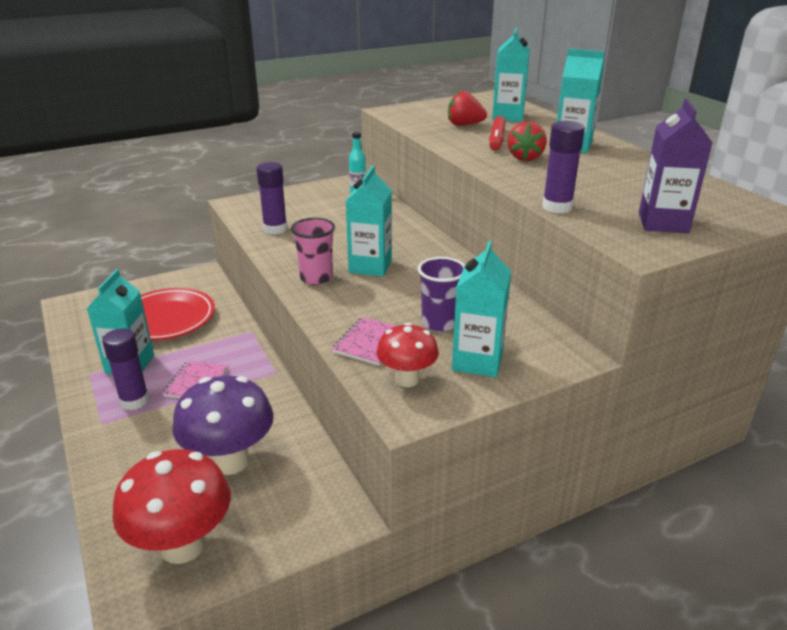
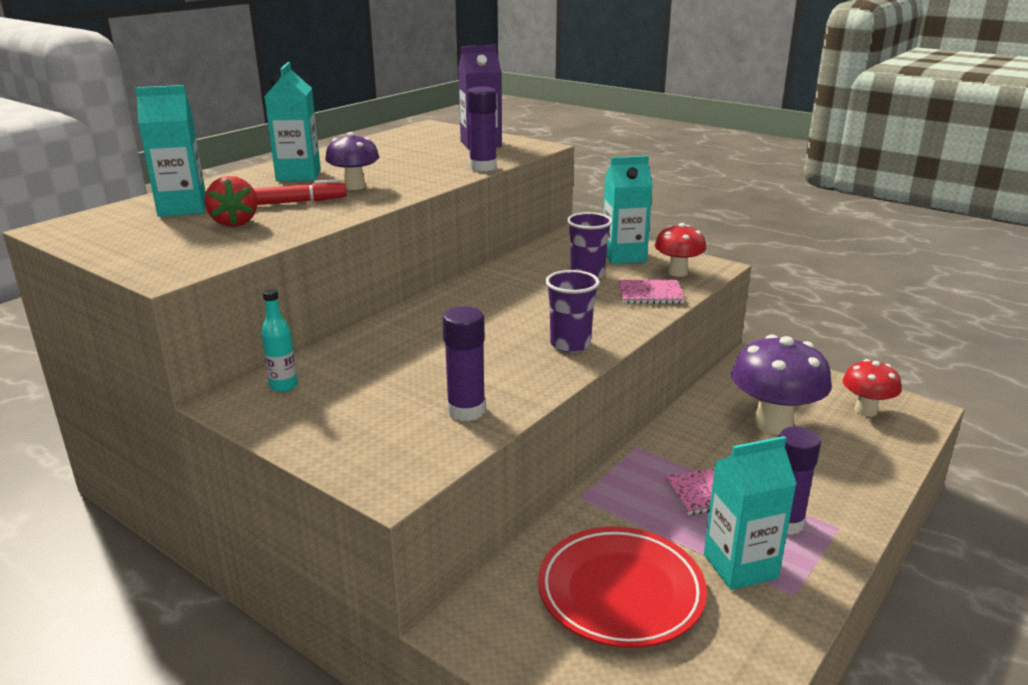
camera: 115 degrees left, 5 degrees down
red mushroom [112,449,231,564] -> red mushroom [842,359,901,417], size x0.59
pink cup [291,218,335,285] -> purple cup [545,270,600,353]
turquoise carton [346,165,392,277] -> none
red strawberry [508,121,547,161] -> purple mushroom [325,132,379,190]

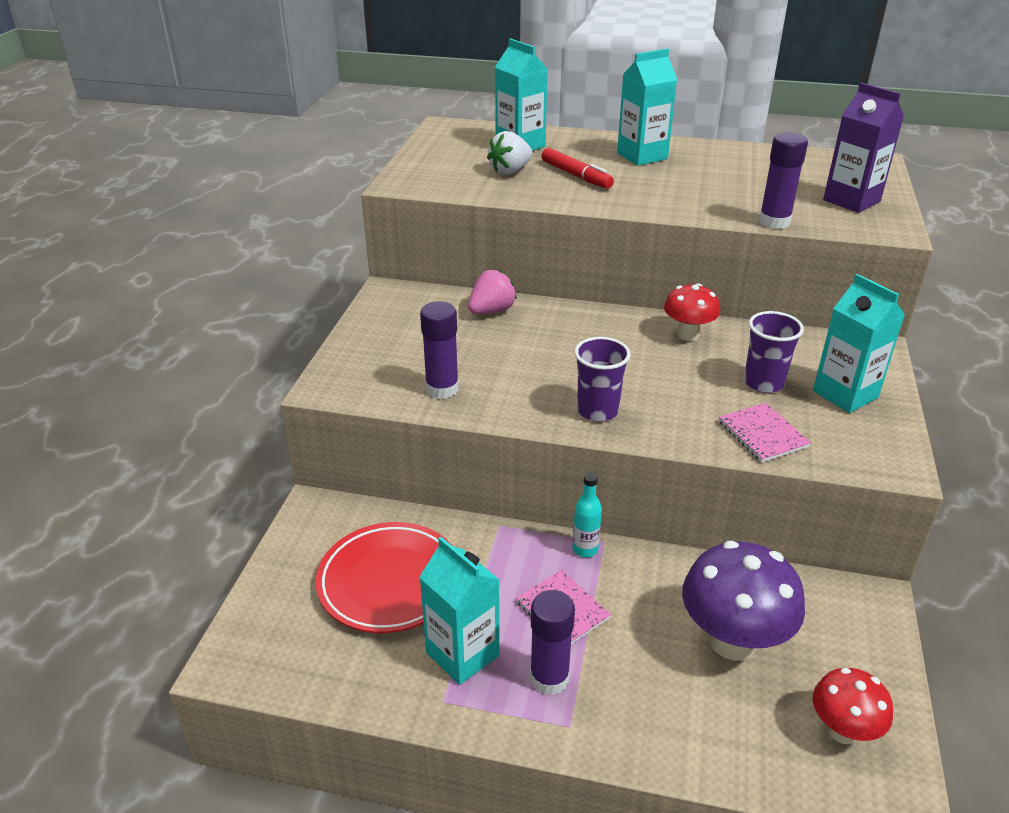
camera: 65 degrees right, 10 degrees up
red strawberry [205,176,257,227] -> white strawberry [487,131,533,175]
turquoise bottle [261,289,298,392] -> turquoise bottle moved to [572,472,602,558]
purple mushroom [325,132,379,190] -> none
red mushroom [655,223,706,277] -> red mushroom moved to [664,283,720,341]
none -> pink strawberry [468,270,517,314]

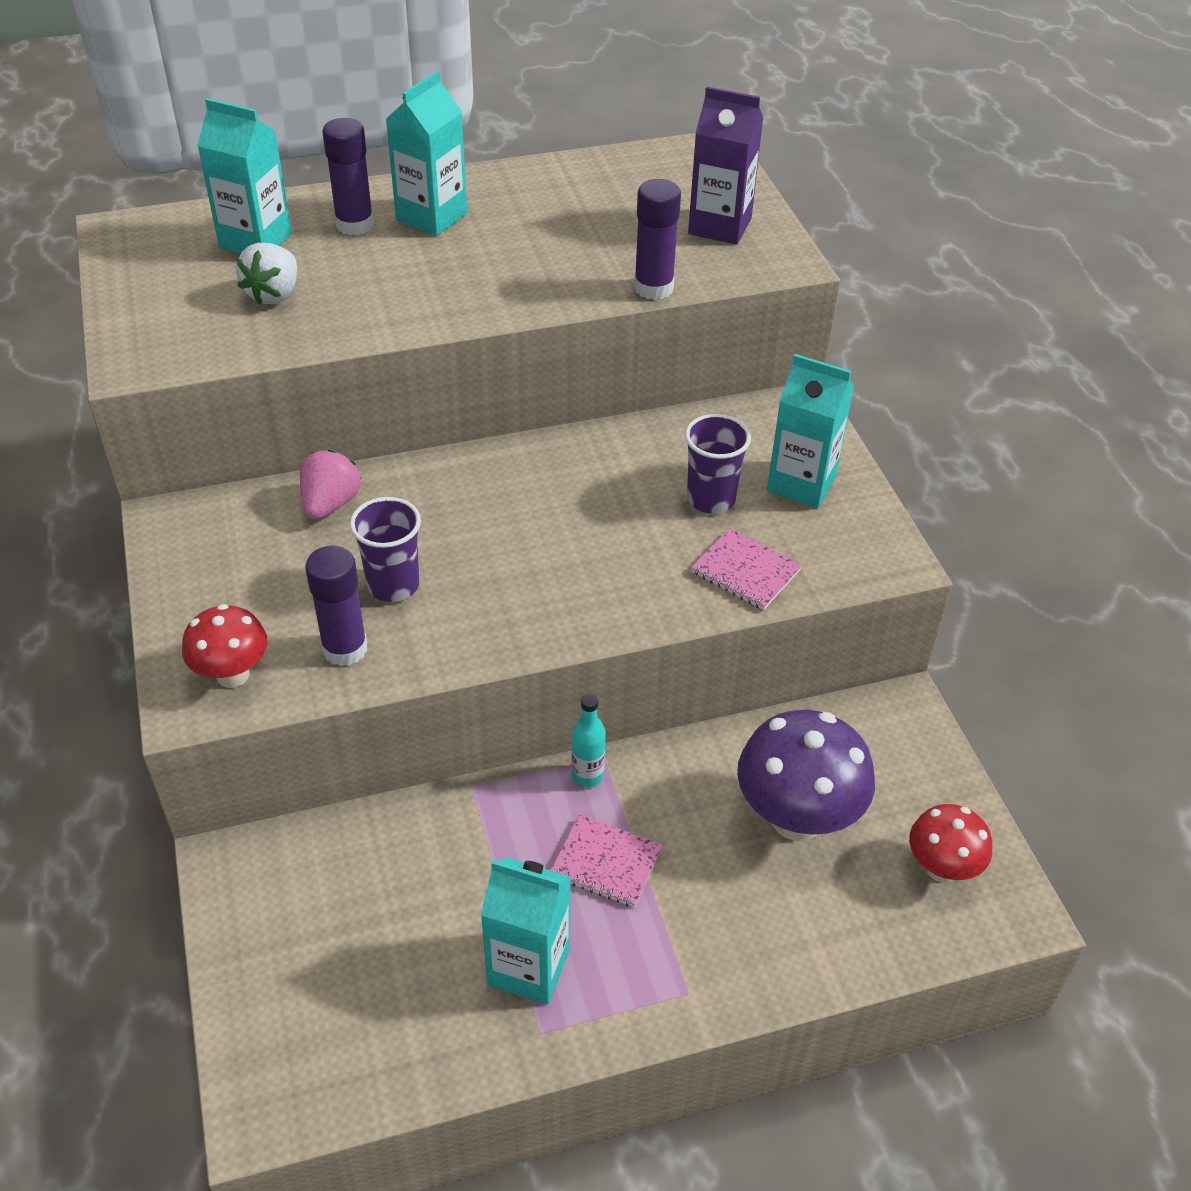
camera: 30 degrees left, 10 degrees up
red plate [316,522,453,633] -> none
purple glue stick [530,590,575,695] -> purple glue stick moved to [322,118,374,235]
red marker [542,148,614,189] -> none
purple cup [574,337,630,422] -> purple cup moved to [350,497,421,602]
red mushroom [664,283,720,341] -> red mushroom moved to [182,604,268,688]

